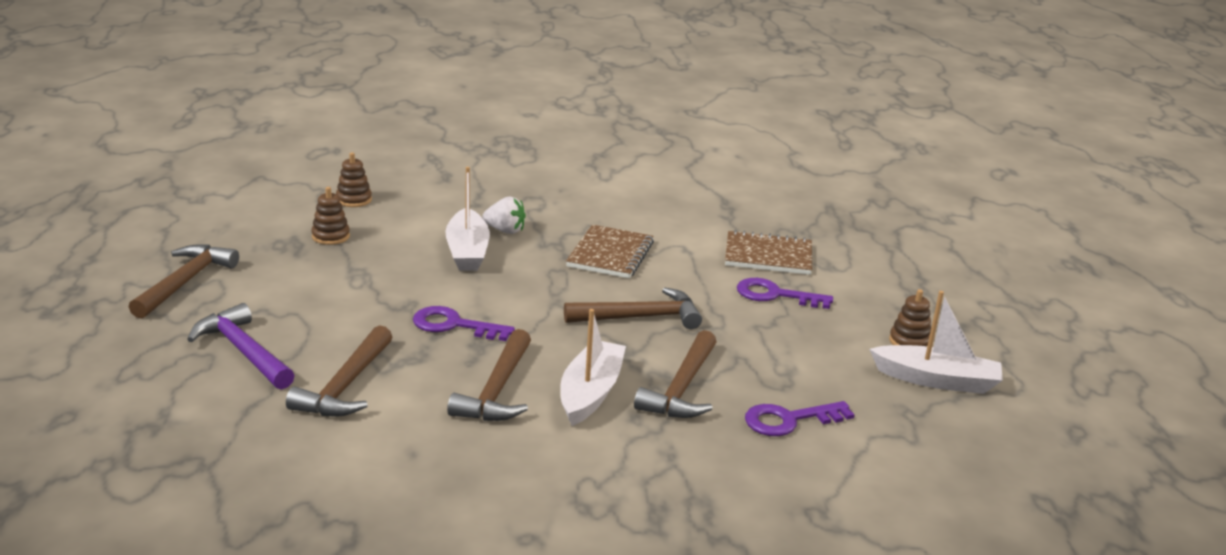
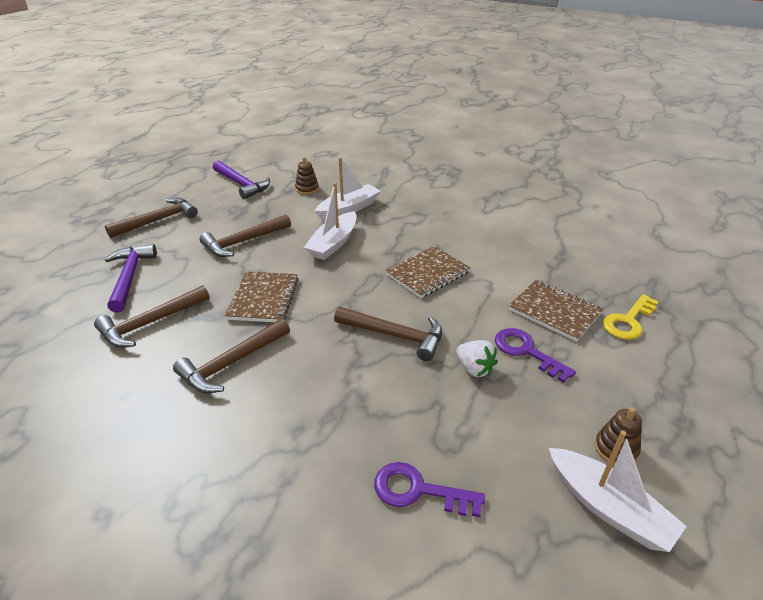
camera: 35 degrees right, 10 degrees up
brown stacking toy [311,187,350,245] -> none
purple key [413,306,515,341] -> brown notebook [225,271,298,322]
white strawberry [482,197,526,234] -> white strawberry moved to [456,340,498,377]
white boat [560,309,626,426] -> white boat moved to [315,157,381,221]
brown hammer [634,330,717,418] -> brown hammer moved to [200,214,291,257]
none -> purple hammer [213,161,270,199]
none -> yellow key [603,294,659,340]

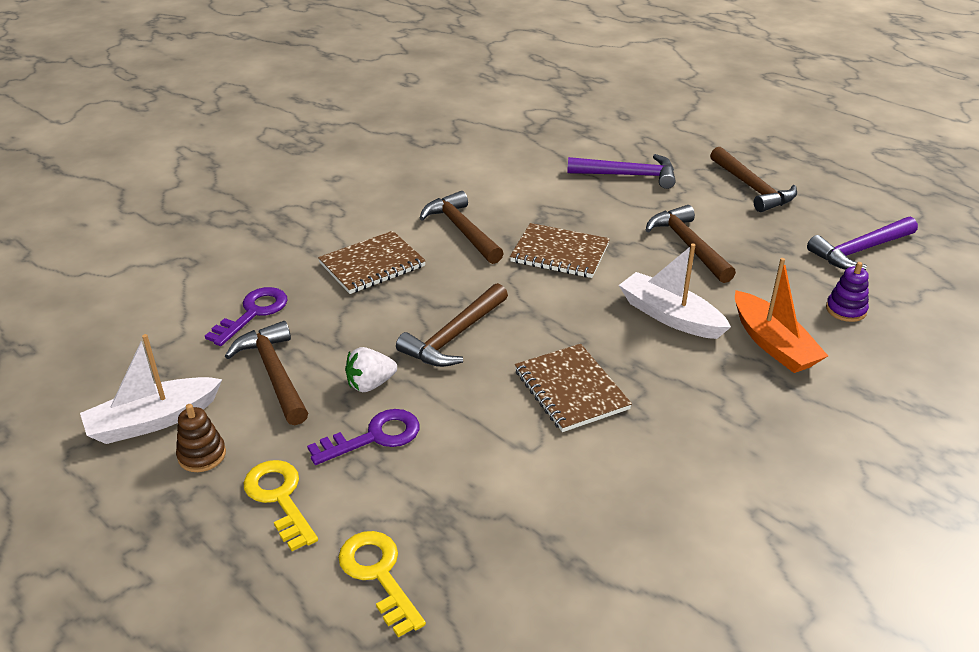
camera: 105 degrees right, 0 degrees up
brown hammer [94,285,210,348] -> brown hammer moved to [225,321,308,425]
brown stacking toy [295,157,319,195] -> purple stacking toy [826,262,869,322]
white boat [315,157,381,221] -> orange boat [735,258,828,373]
brown notebook [508,280,603,342] -> brown notebook moved to [318,231,426,294]
none -> yellow key [243,460,318,551]

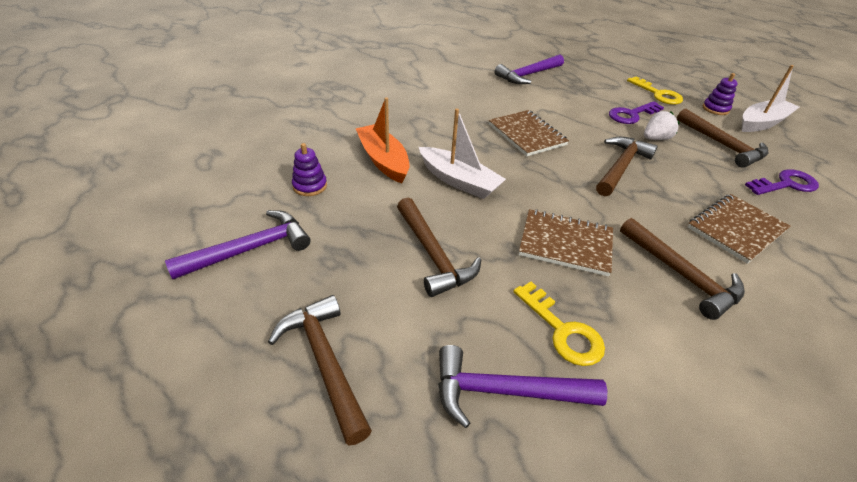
camera: 175 degrees right, 5 degrees up
brown stacking toy [176,404,226,472] -> purple stacking toy [703,73,738,115]
purple key [205,287,288,346] -> purple key turned 135 degrees counterclockwise [745,169,819,195]
yellow key [338,531,426,638] -> yellow key moved to [513,282,605,366]
none -> purple hammer [495,54,564,84]

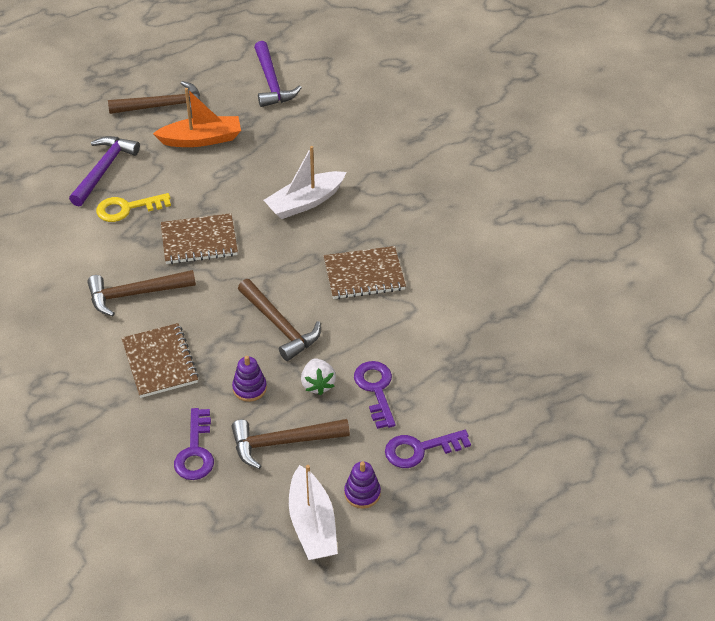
camera: 110 degrees right, 5 degrees up
purple stacking toy [292,143,327,196] -> purple stacking toy moved to [232,356,267,402]
orange boat [356,97,409,183] -> orange boat moved to [153,88,241,147]
brown hammer [397,198,481,297] -> none
purple hammer [495,54,564,84] -> none
brown notebook [519,209,613,276] -> brown notebook turned 45 degrees clockwise [161,213,238,264]
yellow key [627,76,683,105] -> purple key [385,430,471,468]

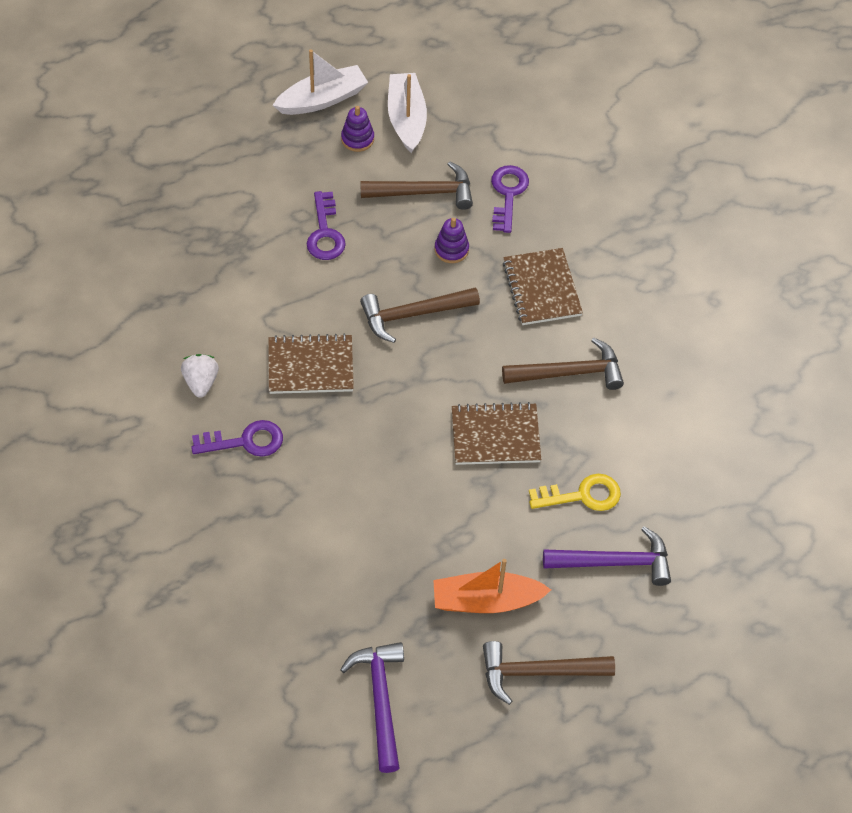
camera: 175 degrees left, 10 degrees up
purple hammer [69,136,140,206] -> purple hammer turned 120 degrees counterclockwise [543,526,671,586]
brown hammer [238,279,321,361] -> brown hammer turned 75 degrees counterclockwise [360,287,480,343]
white boat [264,146,346,219] -> white boat moved to [272,50,368,115]
white strawberry [301,358,336,395] -> white strawberry moved to [181,354,219,398]
purple key [385,430,471,468] -> purple key moved to [191,420,283,457]

